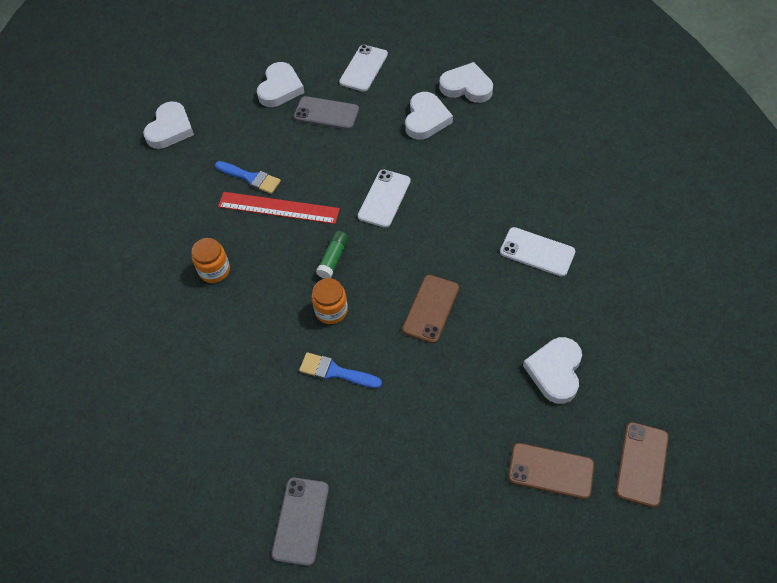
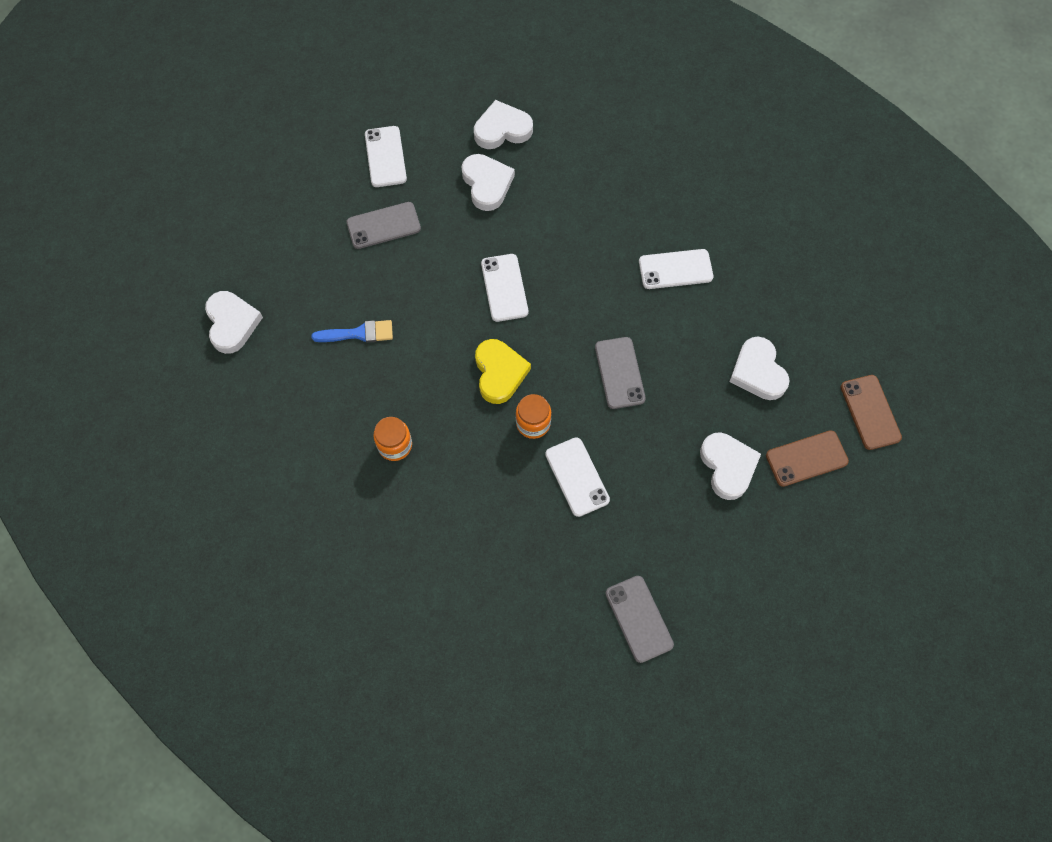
camera: 35 degrees left, 10 degrees up
red ruler [218,192,340,224] -> none
white heart [257,62,304,107] -> white heart moved to [700,432,761,500]
blue brush [299,352,382,388] -> white phone [545,437,610,517]
green glue stick [316,231,349,279] -> yellow heart [475,339,531,404]
brown phone [402,275,459,344] -> grey phone [595,337,646,409]

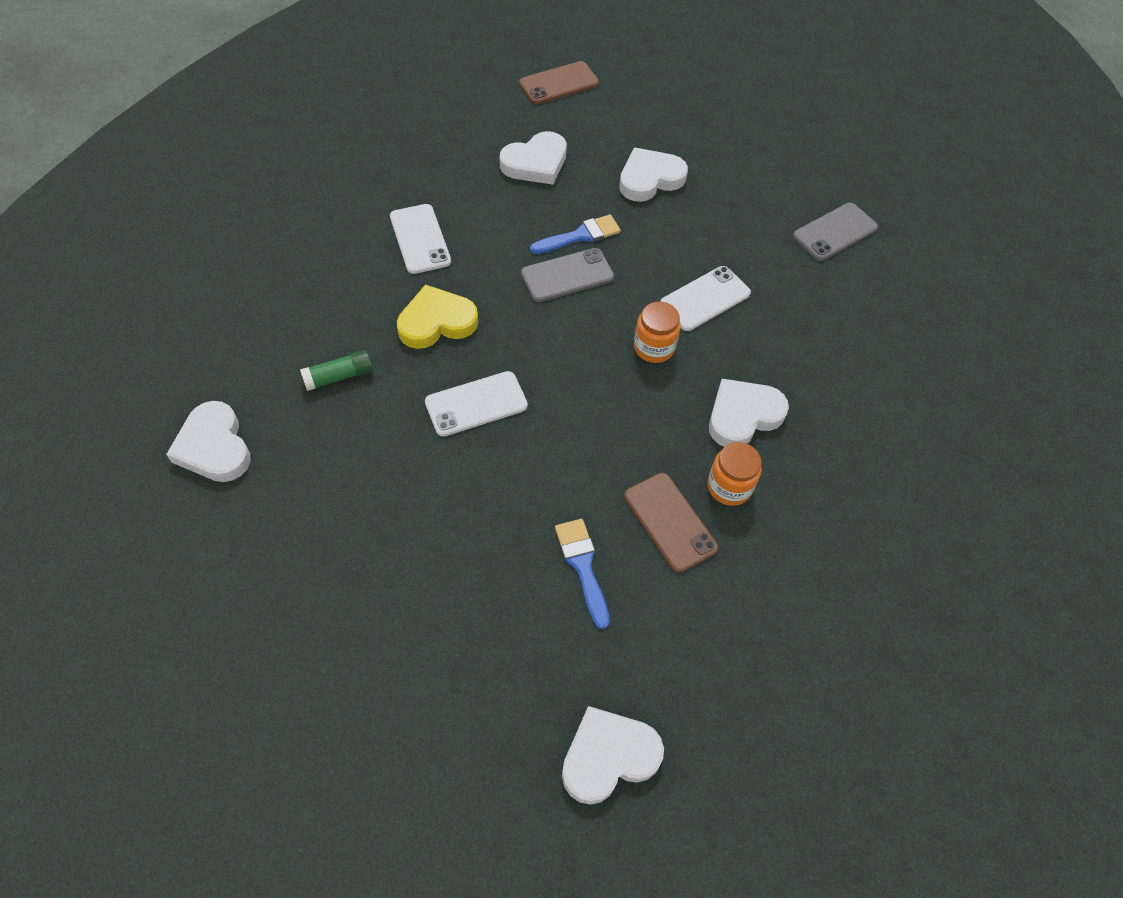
camera: 105 degrees left, 10 degrees down
grey phone [346,202,421,249] -> none
white phone [365,126,407,187] -> none
white heart [461,154,515,211] -> white heart moved to [709,379,789,447]
yellow heart [475,339,531,404] -> yellow heart moved to [397,285,478,349]
brown phone [766,430,849,487] -> brown phone moved to [624,473,718,573]
none -> green glue stick [300,350,373,391]
none -> blue brush [530,214,621,254]

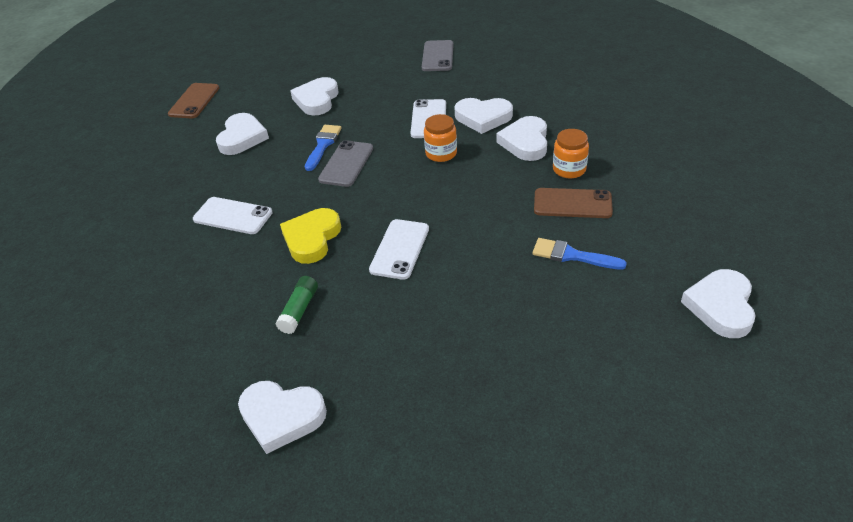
camera: 45 degrees left, 15 degrees down
none -> white heart [454,98,513,134]

